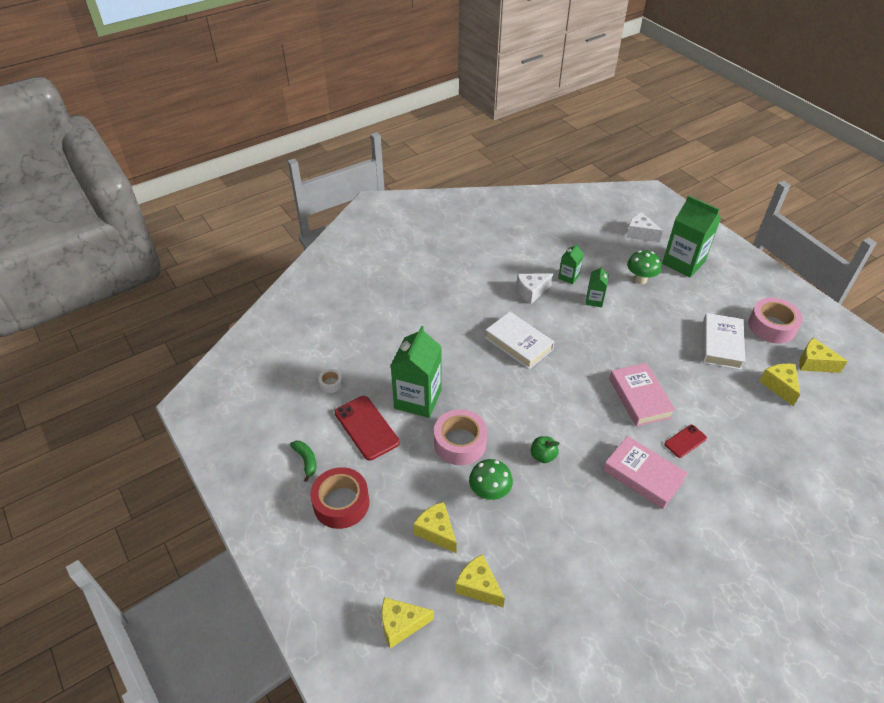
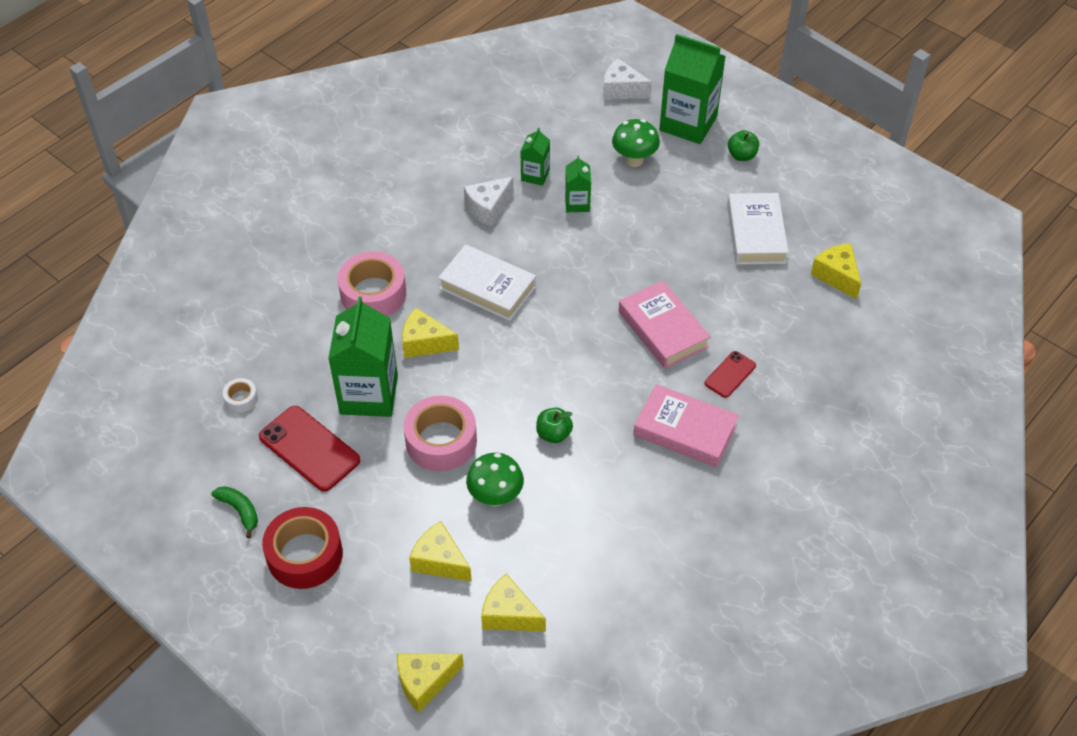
camera: 15 degrees left, 5 degrees up
pink tape [748,298,803,344] -> pink tape moved to [337,252,406,316]
yellow cheese [799,338,848,373] -> yellow cheese moved to [402,308,459,358]
none -> green apple [728,130,759,161]

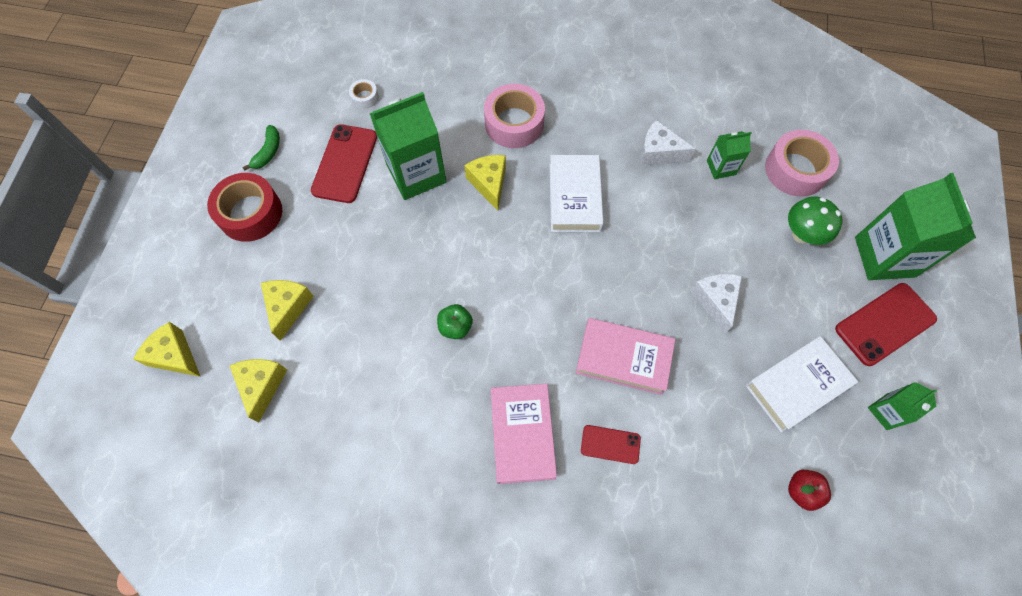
camera: 60 degrees right, 15 degrees up
pink tape [403,396,477,471] -> pink tape moved to [765,130,839,197]
green mushroom [466,453,524,507] -> none
green carton [565,155,591,212] -> green carton moved to [868,382,937,430]
white cheese [603,59,652,99] -> white cheese moved to [691,274,742,334]
pink book [619,280,711,369] -> pink book turned 75 degrees clockwise [576,318,675,395]
green apple [728,130,759,161] -> red phone [835,283,937,366]
yellow cheese [811,243,861,299] -> red apple [788,470,831,511]

